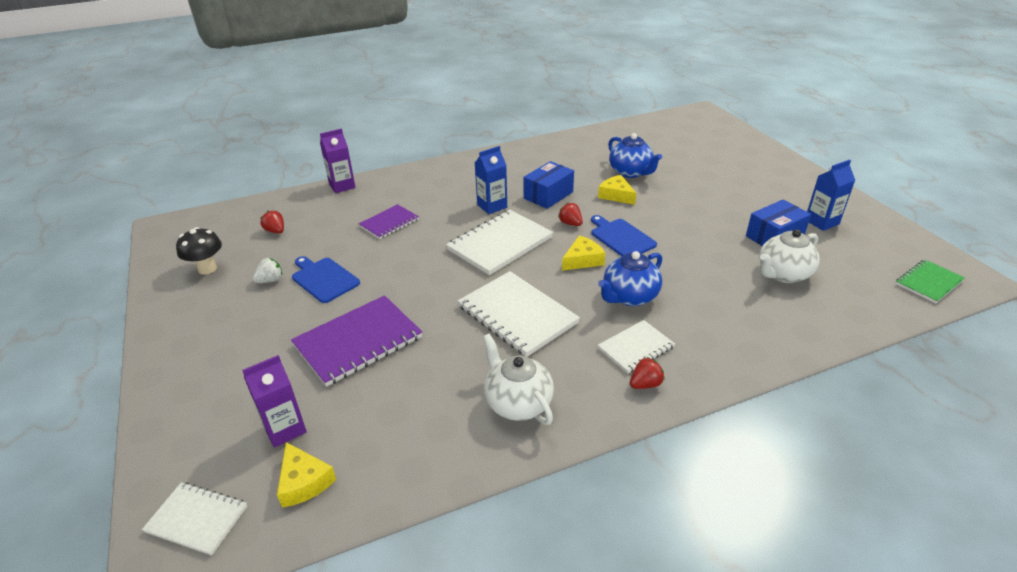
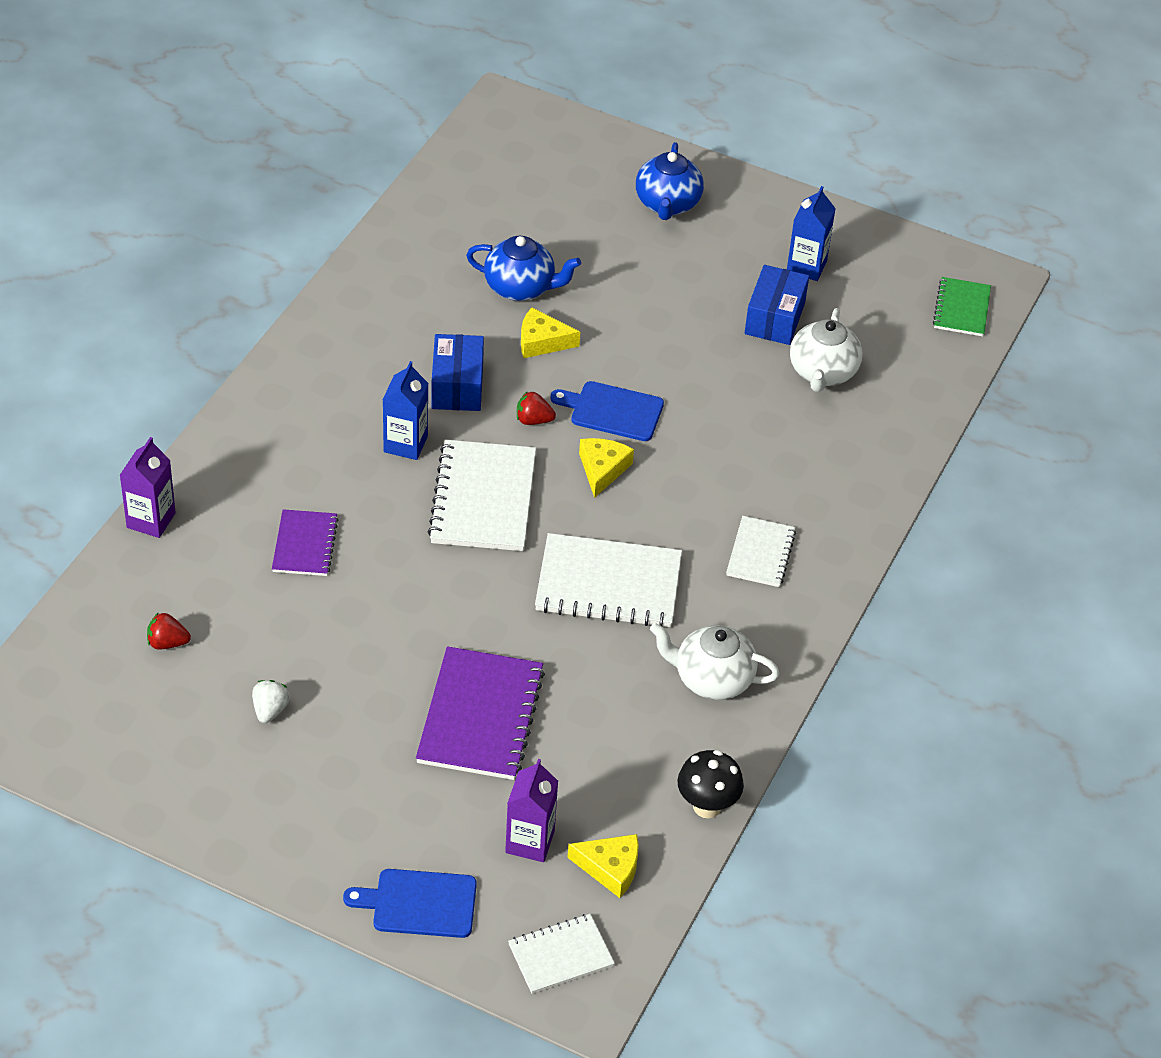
camera: 45 degrees left, 10 degrees up
black mushroom [176,227,222,275] -> black mushroom moved to [677,750,744,818]
blue cutting board [292,256,360,303] -> blue cutting board moved to [343,869,477,938]
blue teapot [598,251,662,306] -> blue teapot moved to [636,142,704,220]
red strawberry [630,357,665,389] -> none

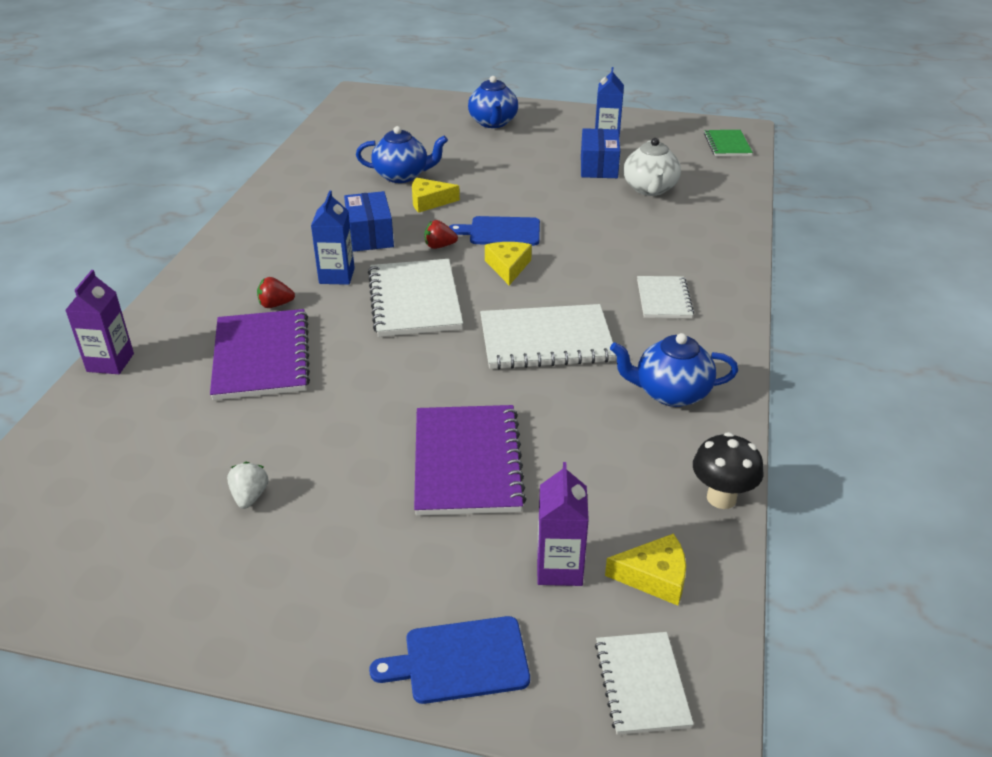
camera: 10 degrees left, 10 degrees down
red strawberry [147,612,191,650] -> red strawberry moved to [257,277,295,308]
purple notebook [272,509,339,576] -> purple notebook [210,309,310,400], size x1.72
white notebook [508,914,615,994] -> white notebook turned 60 degrees counterclockwise [595,632,694,735]
white teapot [650,623,779,700] -> blue teapot [610,333,738,407]

